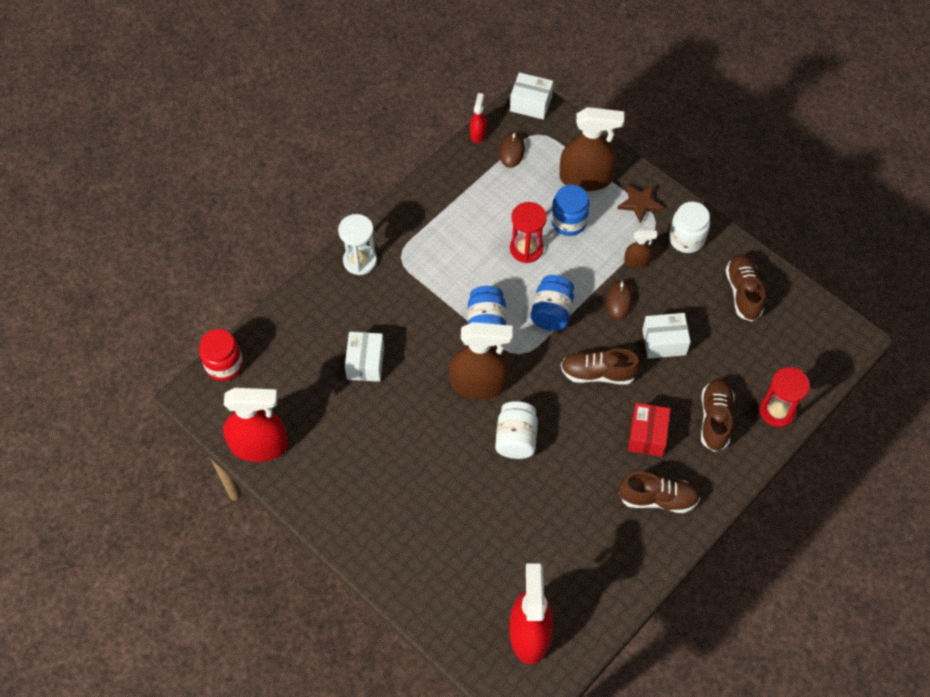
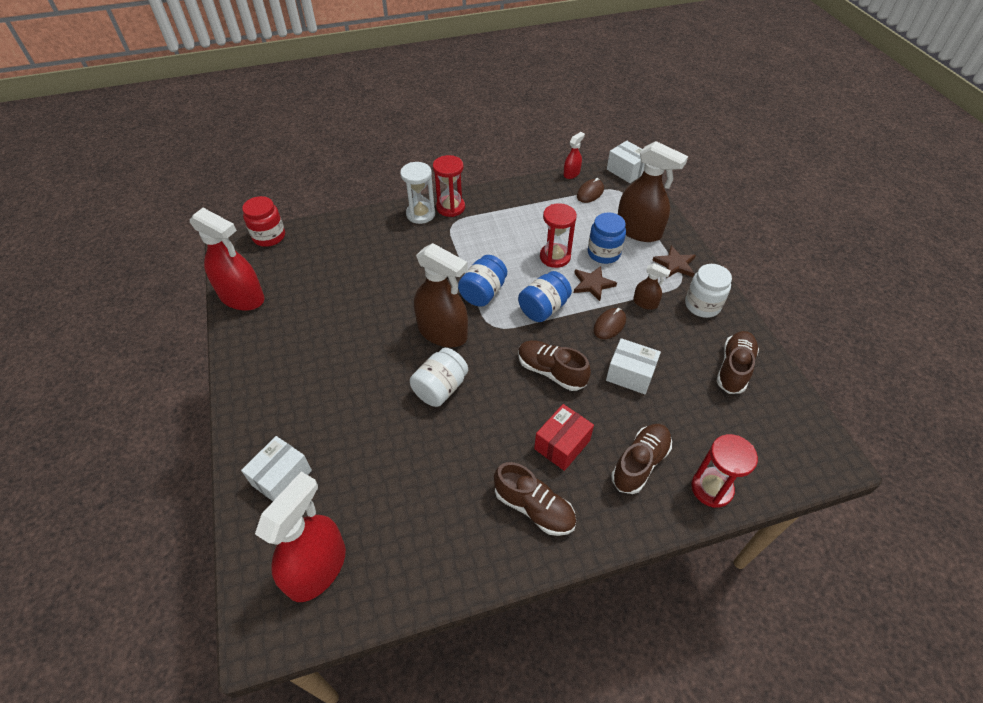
camera: 30 degrees right, 10 degrees down
white box [345,332,384,382] -> white box moved to [241,436,312,501]
none -> red hourglass [433,155,465,217]
none -> brown star [574,266,617,301]

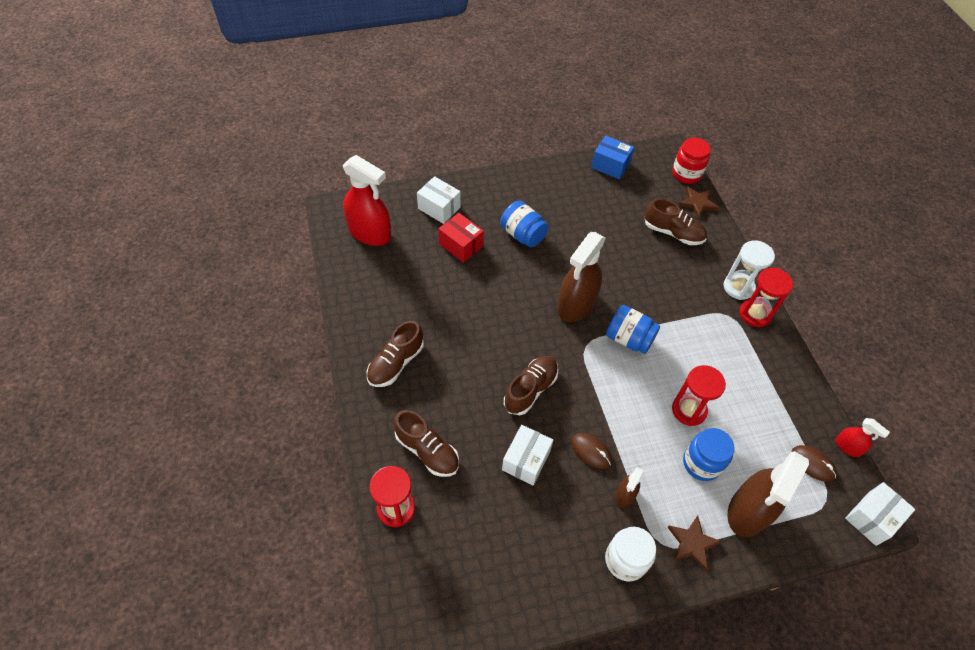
camera: 90 degrees right, 5 degrees up
red spray bottle [190,208,264,311] -> blue box [591,136,634,179]
white jar [410,348,468,407] -> none
blue jar [518,271,572,322] -> blue jar moved to [500,201,549,247]
red box [534,404,594,471] -> red box moved to [438,213,484,263]
brown star [574,266,617,301] -> brown star moved to [678,186,719,218]
brown shoe [716,331,759,394] -> brown shoe moved to [645,199,707,245]

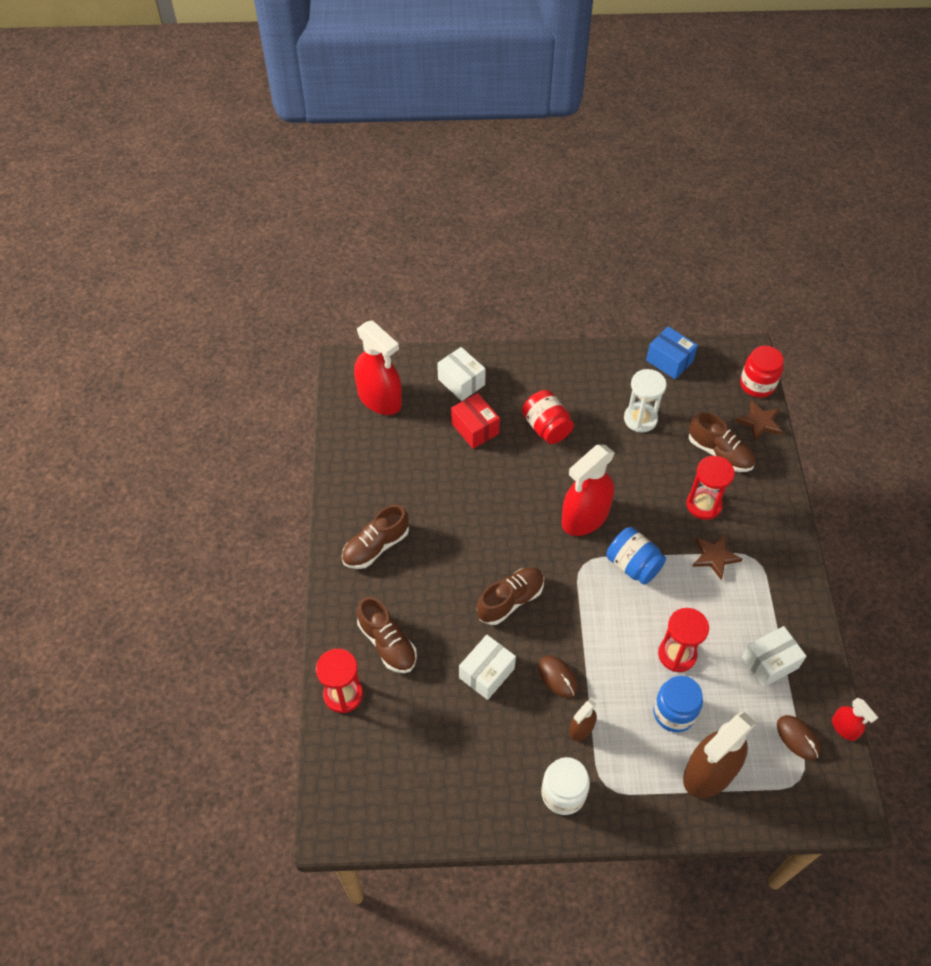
camera: 15 degrees right, 0 degrees up
blue jar [500,201,549,247] -> red jar [522,390,574,444]
brown spray bottle [557,232,606,322] -> red spray bottle [562,445,615,536]
brown star [667,516,722,571] -> brown star moved to [692,535,742,580]
white hourglass [724,240,775,300] -> white hourglass moved to [624,369,667,432]
red hourglass [739,268,793,327] -> red hourglass moved to [686,456,735,520]
white box [845,482,915,546] -> white box moved to [742,626,806,687]

